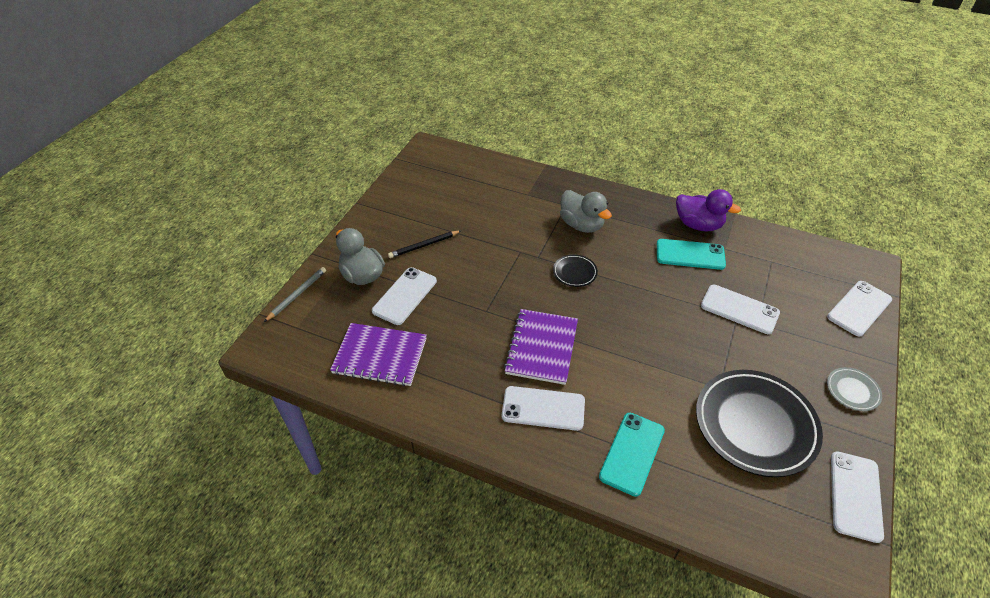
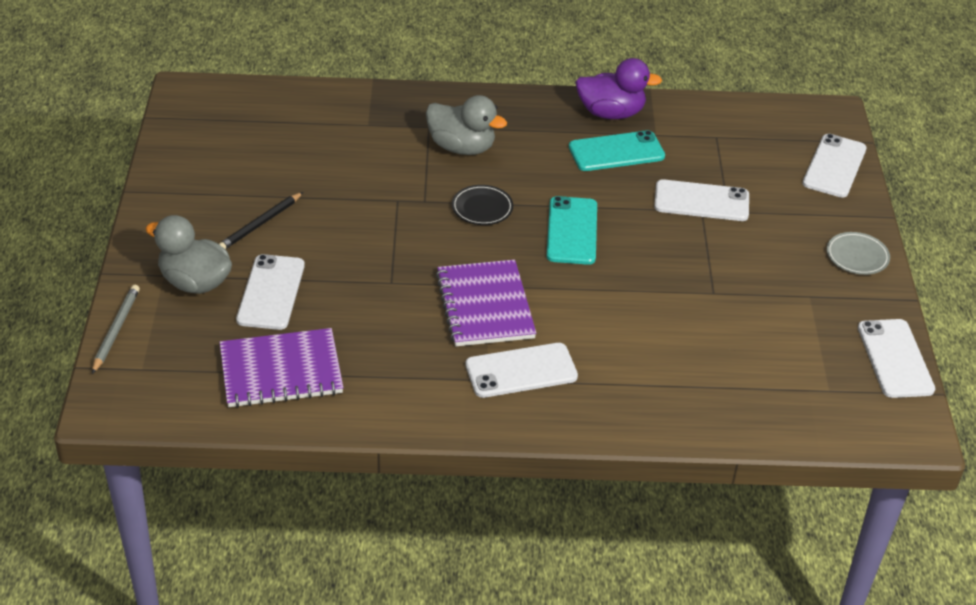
camera: 25 degrees left, 5 degrees down
turquoise phone [599,413,665,497] -> turquoise phone moved to [546,196,597,265]
black plate [696,370,823,477] -> none

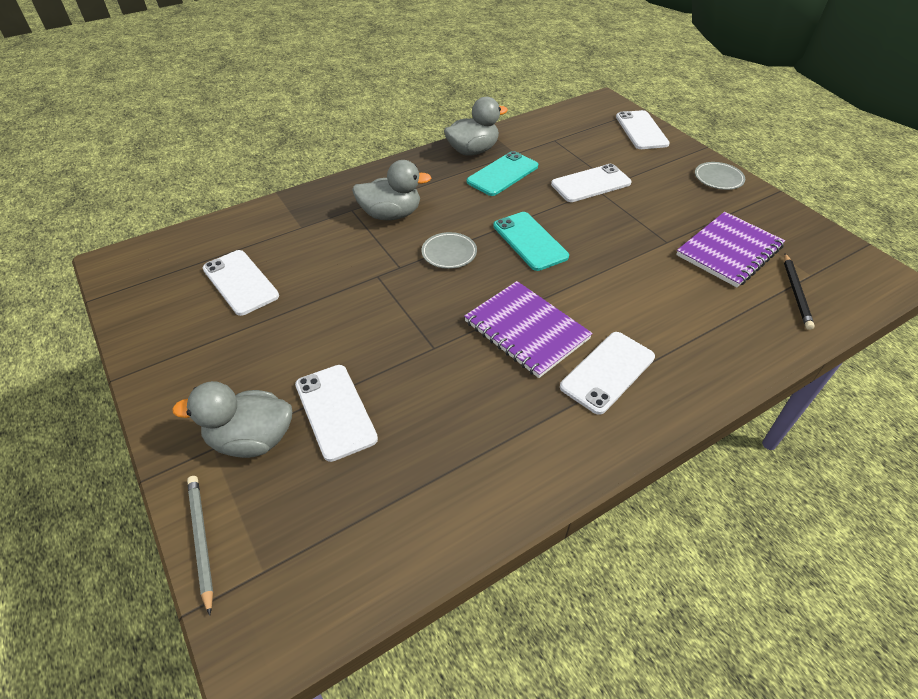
camera: 30 degrees left, 5 degrees up
black pencil [219,192,303,249] -> black pencil moved to [784,253,815,330]
purple notebook [219,328,343,408] -> purple notebook moved to [676,212,785,287]
black plate [452,185,513,225] -> grey plate [421,232,477,269]
purple duck [575,58,662,119] -> grey duck [444,97,508,156]
white phone [858,319,935,398] -> white phone moved to [203,250,279,316]

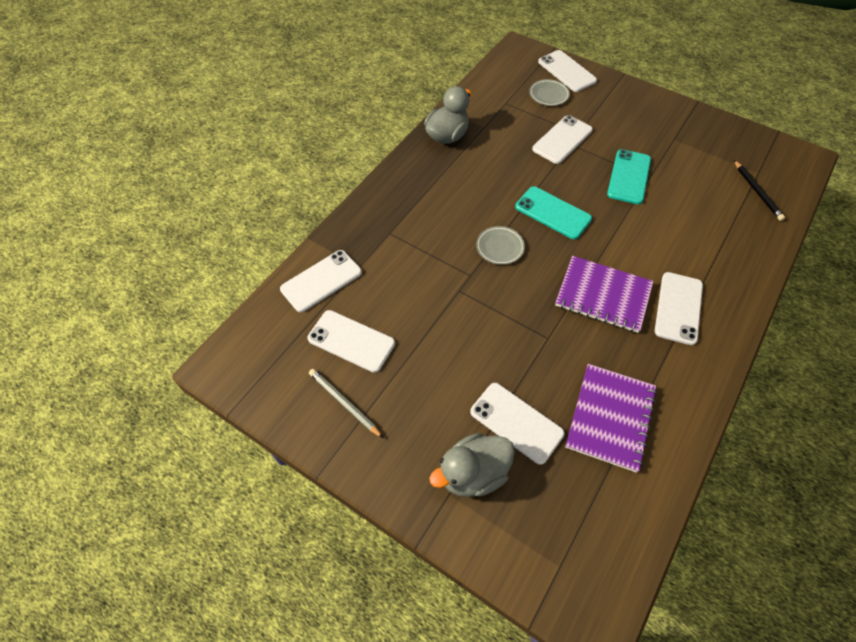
camera: 25 degrees left, 10 degrees up
grey pencil [187,476,213,616] -> grey pencil moved to [309,369,383,438]
grey duck [352,160,432,220] -> none
turquoise phone [467,151,538,196] -> turquoise phone moved to [607,149,651,204]
purple notebook [676,212,785,287] -> purple notebook moved to [565,364,657,473]
grey plate [695,162,745,190] -> grey plate moved to [529,79,570,106]
none -> white phone [280,250,362,312]

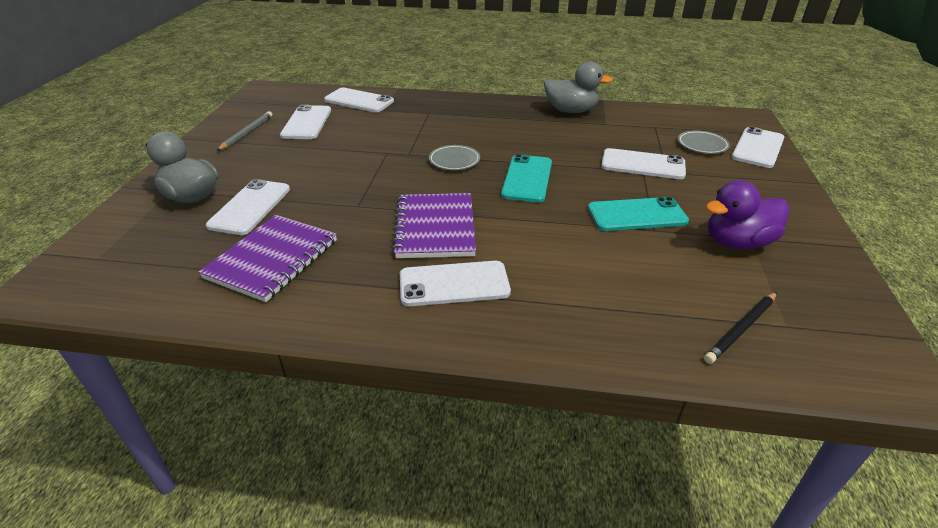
camera: 65 degrees right, 20 degrees down
purple notebook [565,364,657,473] -> purple notebook turned 60 degrees counterclockwise [198,215,337,302]
none -> purple duck [705,180,789,249]

